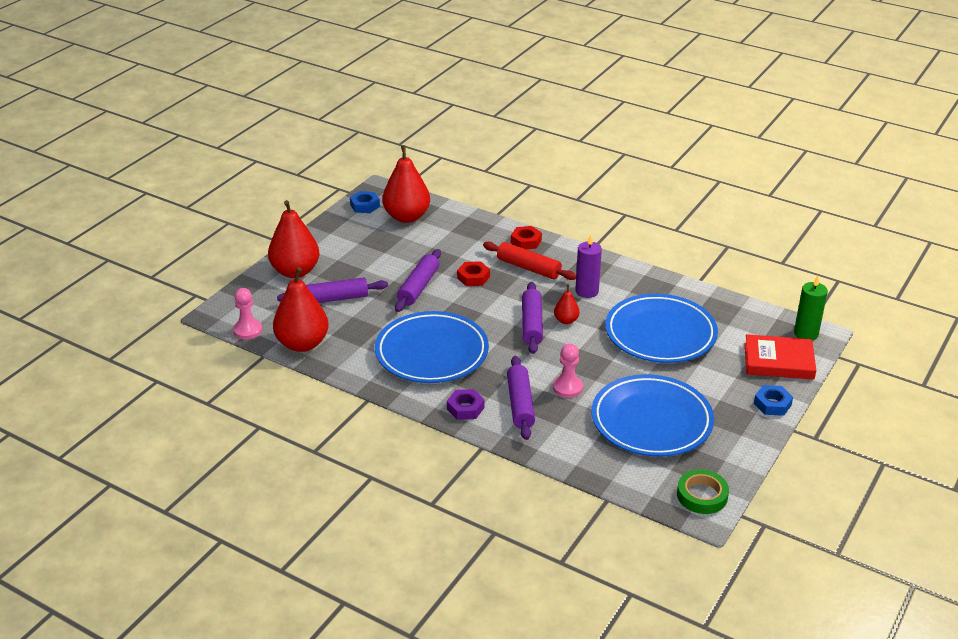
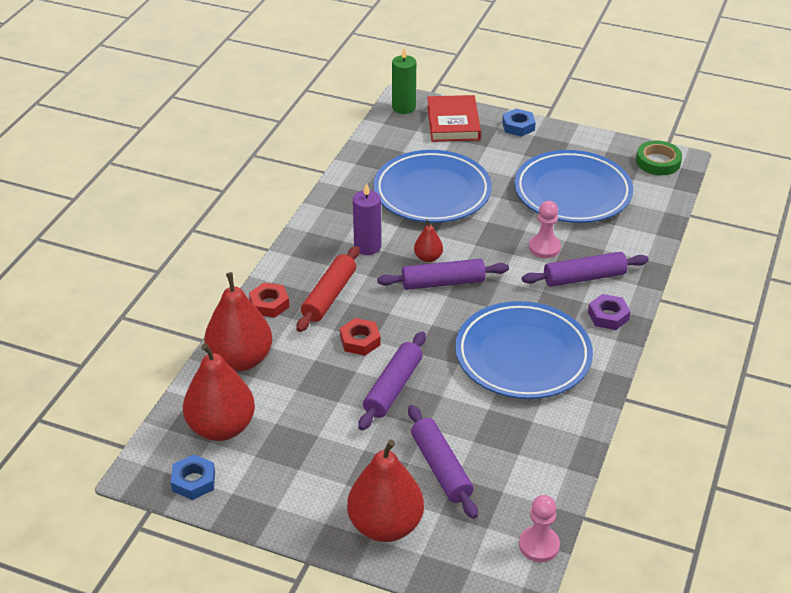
camera: 100 degrees left, 5 degrees up
red pear [273,267,329,352] -> red pear moved to [204,272,272,371]
purple rolling pin [395,249,441,312] -> purple rolling pin turned 75 degrees counterclockwise [358,332,426,430]

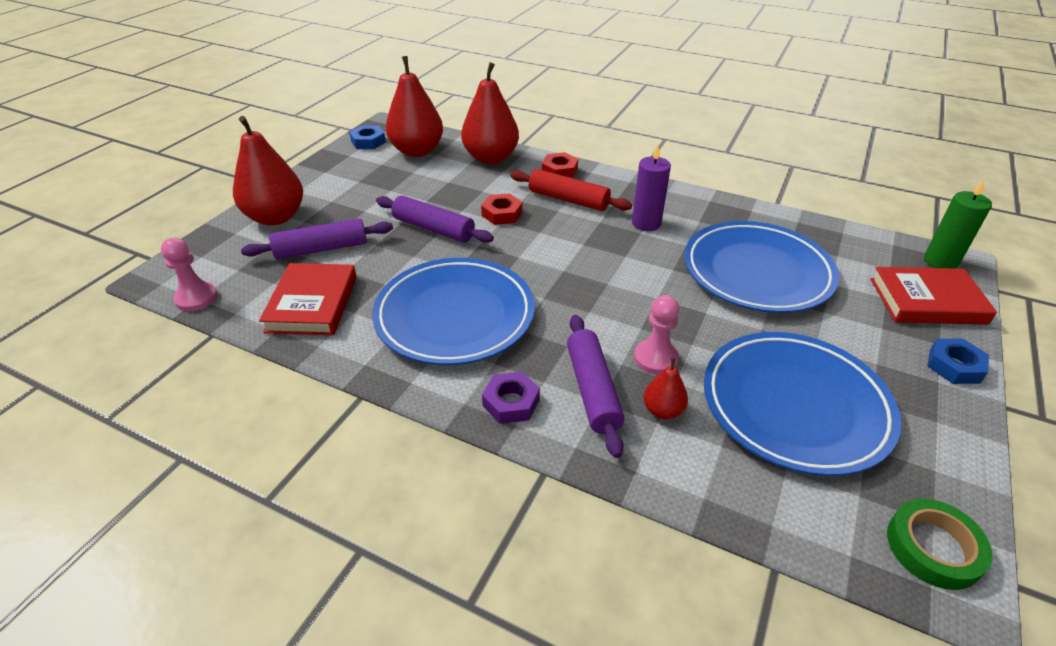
camera: 95 degrees right, 0 degrees up
purple rolling pin [377,259,509,290] -> none
red pear [414,220,443,262] -> red pear moved to [643,357,688,419]
none -> red book [259,263,357,335]

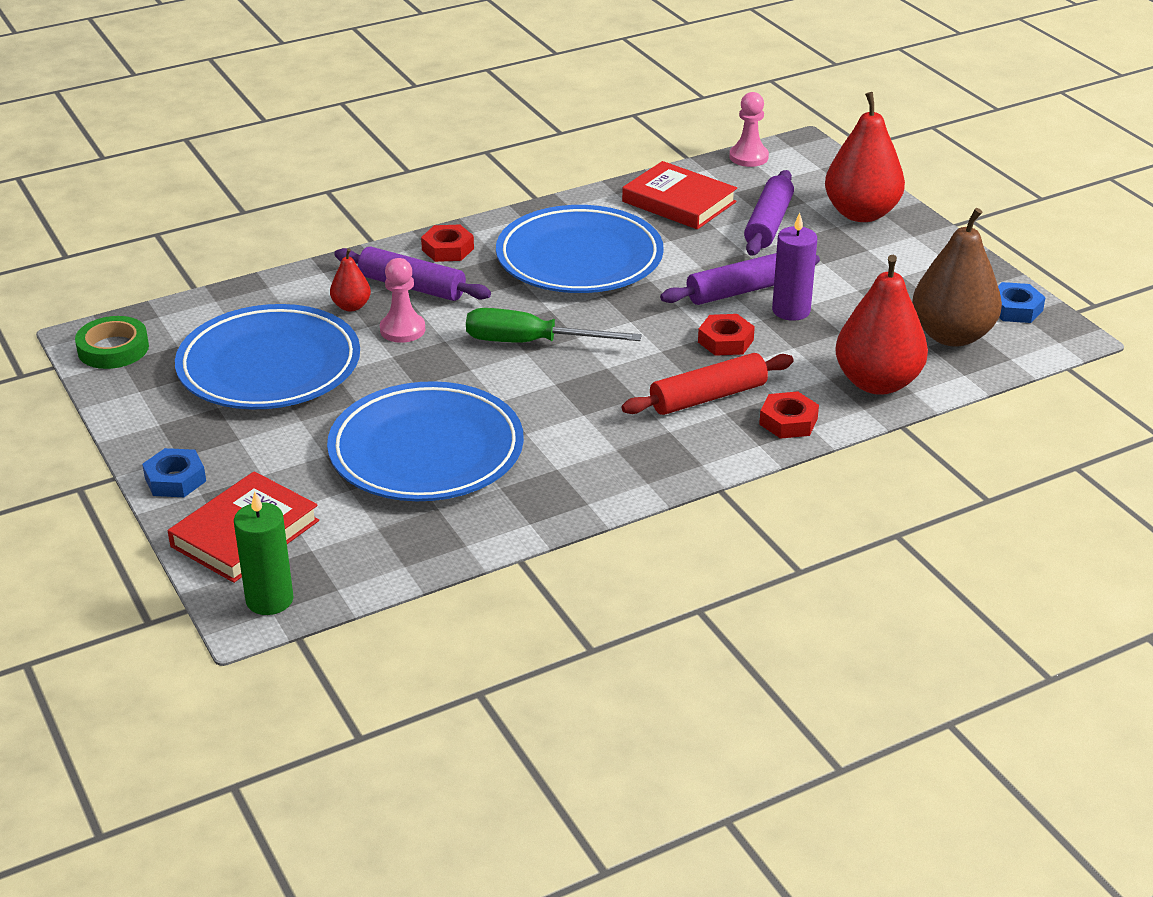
camera: 125 degrees right, 5 degrees down
red pear [386,56,443,157] -> brown pear [912,208,1002,347]
purple nut [482,372,540,424] -> red nut [421,225,474,262]
purple candle [632,145,671,231] -> purple candle moved to [772,213,817,321]
none -> green screwdriver [466,308,642,342]

